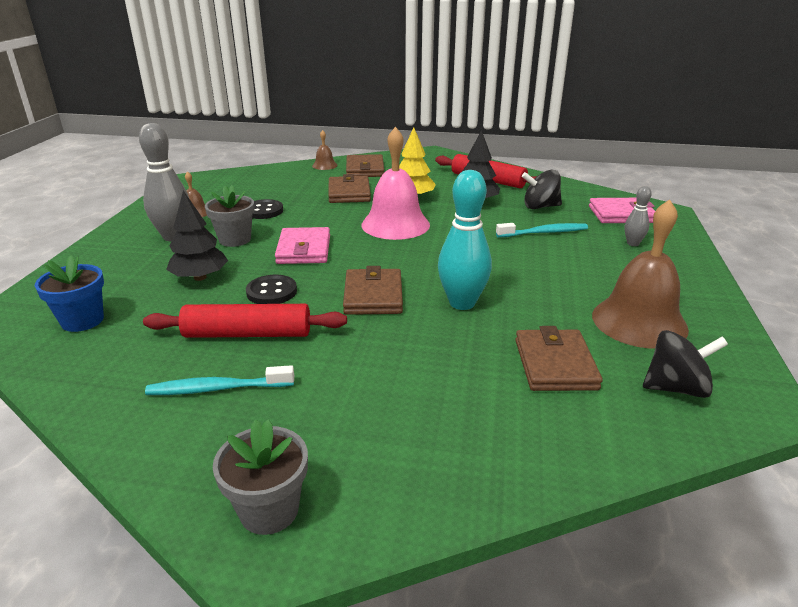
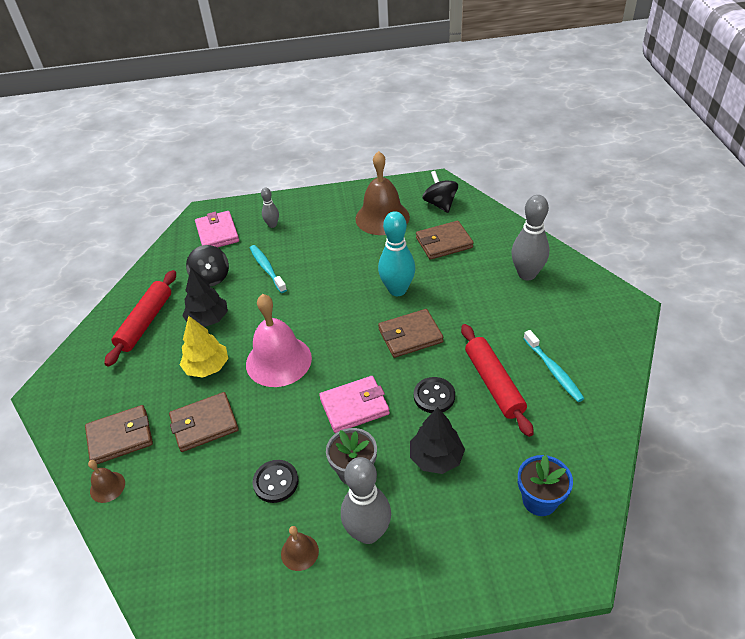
camera: 105 degrees left, 15 degrees up
grey flower pot [213,419,308,535] -> none
none -> grey bowling pin [511,195,550,280]

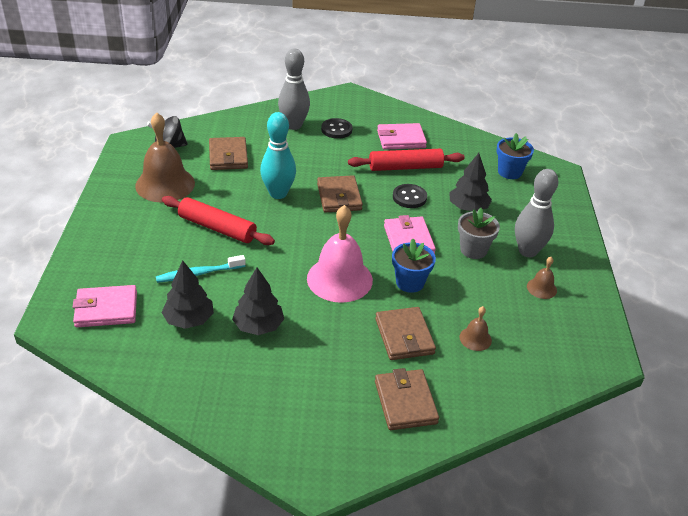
camera: 85 degrees left, 5 degrees down
brown bell [88,460,125,503] -> brown bell moved to [459,306,492,351]
red rolling pin [104,270,176,367] -> red rolling pin moved to [162,196,275,245]
yellow tree [180,316,228,378] -> none
black spinning top [186,245,229,286] -> black tree [161,261,214,329]
black button [252,460,298,503] -> black button moved to [321,118,353,139]
grey bowling pin [261,188,279,228] -> none
turquoise toothbrush [523,330,585,402] -> pink wallet [377,123,427,150]
none -> blue flower pot [392,239,436,293]

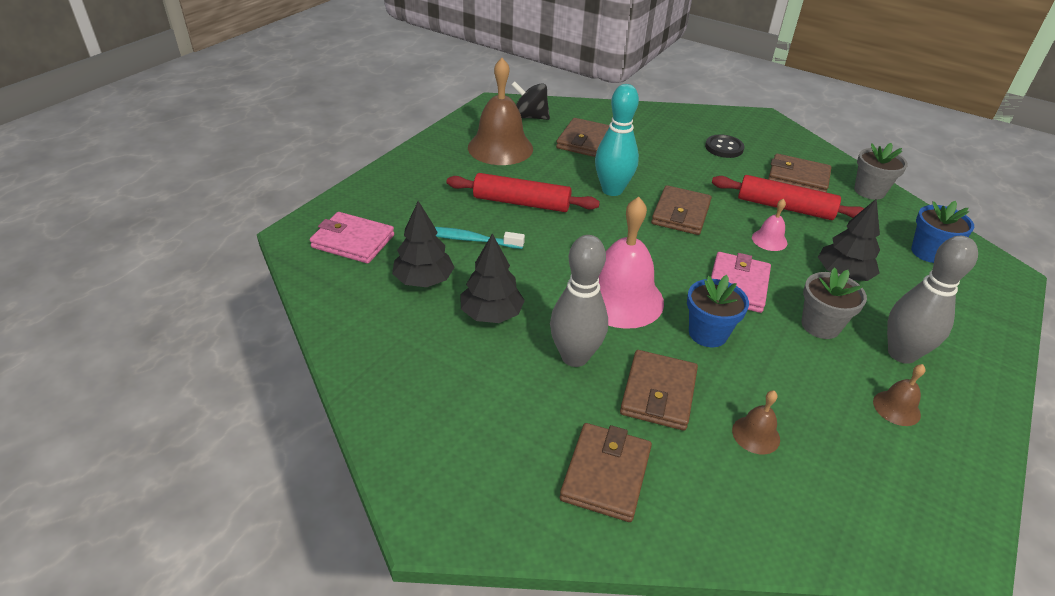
camera: 30 degrees right, 0 degrees up
red rolling pin [162,196,275,245] -> red rolling pin turned 45 degrees counterclockwise [447,173,600,212]
grey bowling pin [278,49,310,130] -> grey bowling pin moved to [550,235,608,367]
pink wallet [377,123,427,150] -> brown wallet [768,154,831,193]
black button [393,184,427,208] -> pink bell [752,199,787,251]
none -> grey flower pot [854,143,908,200]

